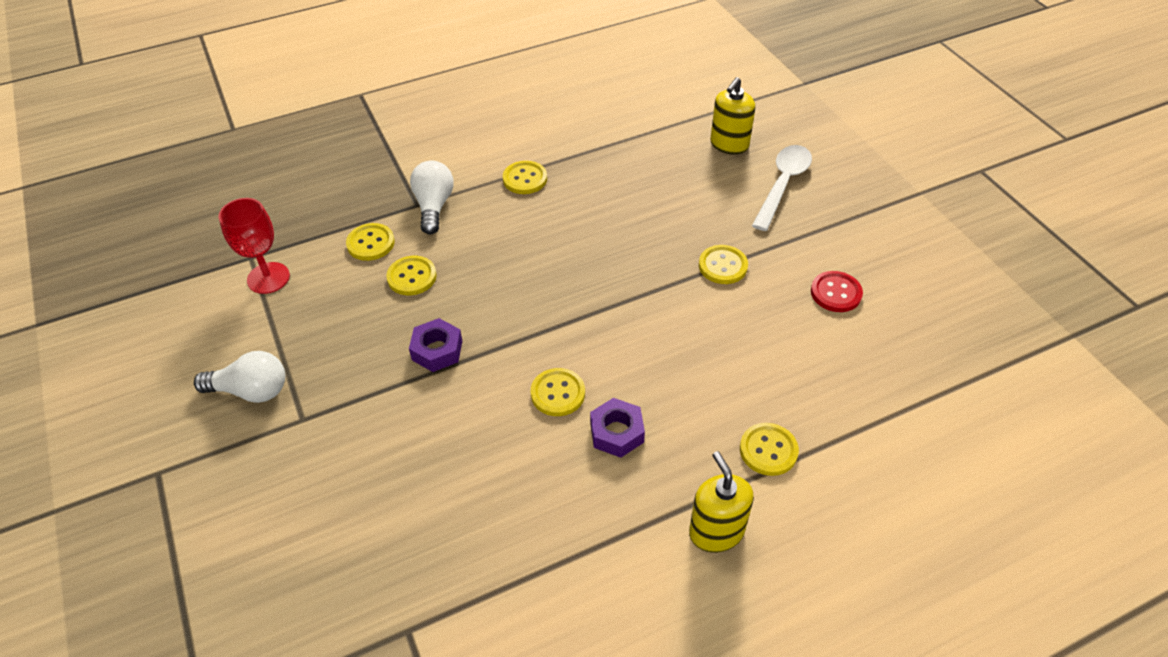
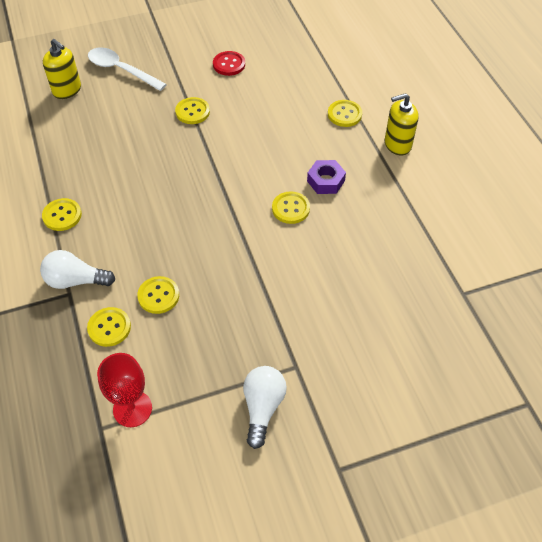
camera: 85 degrees left, 5 degrees up
purple nut [409,318,462,372] -> none

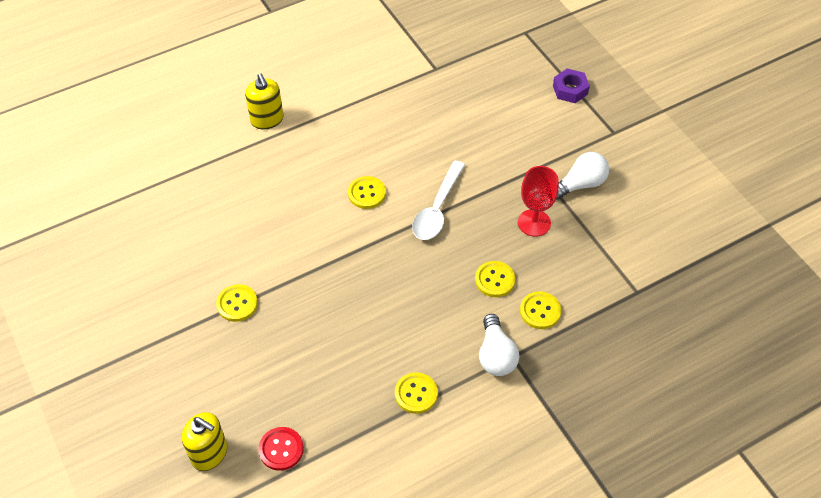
camera: 100 degrees left, 0 degrees up
yellow soap dispenser [43,39,81,99] -> yellow soap dispenser turned 90 degrees clockwise [182,412,227,471]
white spoon [88,47,167,91] -> white spoon moved to [412,160,465,240]
red goblet [97,353,152,427] -> red goblet moved to [518,166,559,237]
red button [213,51,245,76] -> red button moved to [258,427,304,471]
white light bulb [243,366,287,449] -> white light bulb turned 150 degrees clockwise [556,152,609,200]
purple nut [307,160,346,194] -> purple nut moved to [553,69,590,103]
yellow button [328,100,362,127] -> none

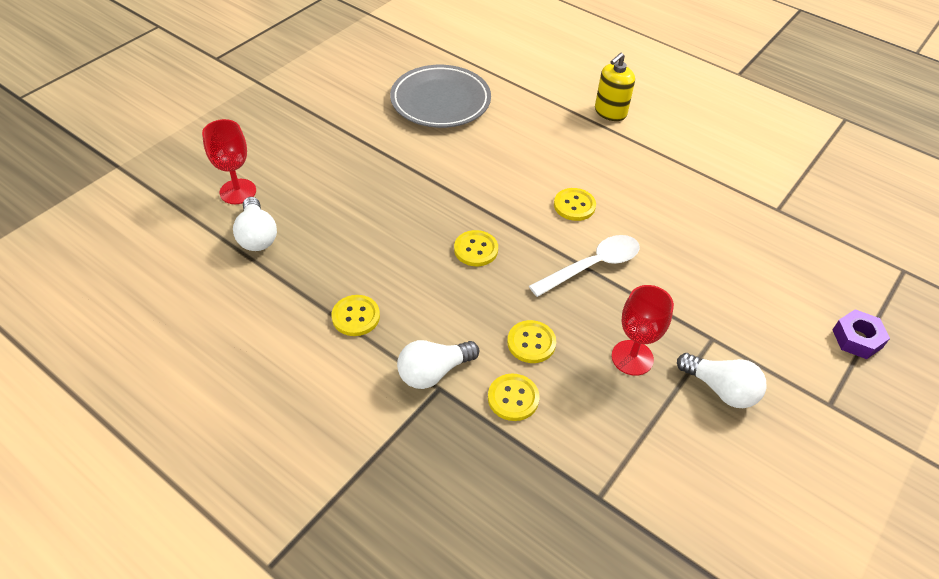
camera: 65 degrees right, 5 degrees down
yellow soap dispenser [182,412,227,471] -> red goblet [202,119,256,204]
yellow button [216,284,258,322] -> yellow button moved to [454,230,498,266]
red button [258,427,304,471] -> white light bulb [233,197,277,251]
white spoon [412,160,465,240] -> white spoon turned 150 degrees clockwise [529,235,640,297]
none -> grey plate [390,65,491,128]

